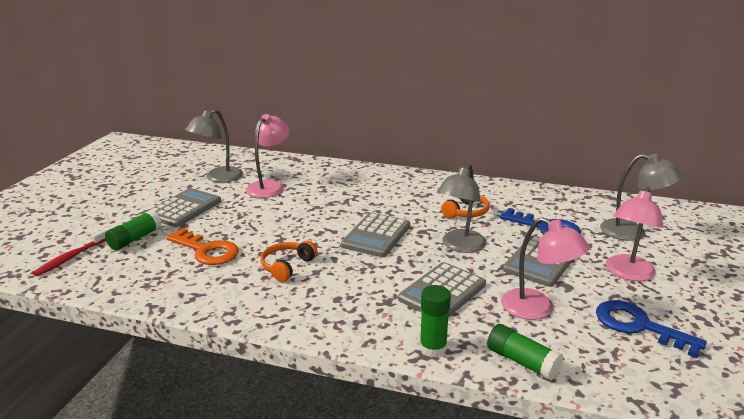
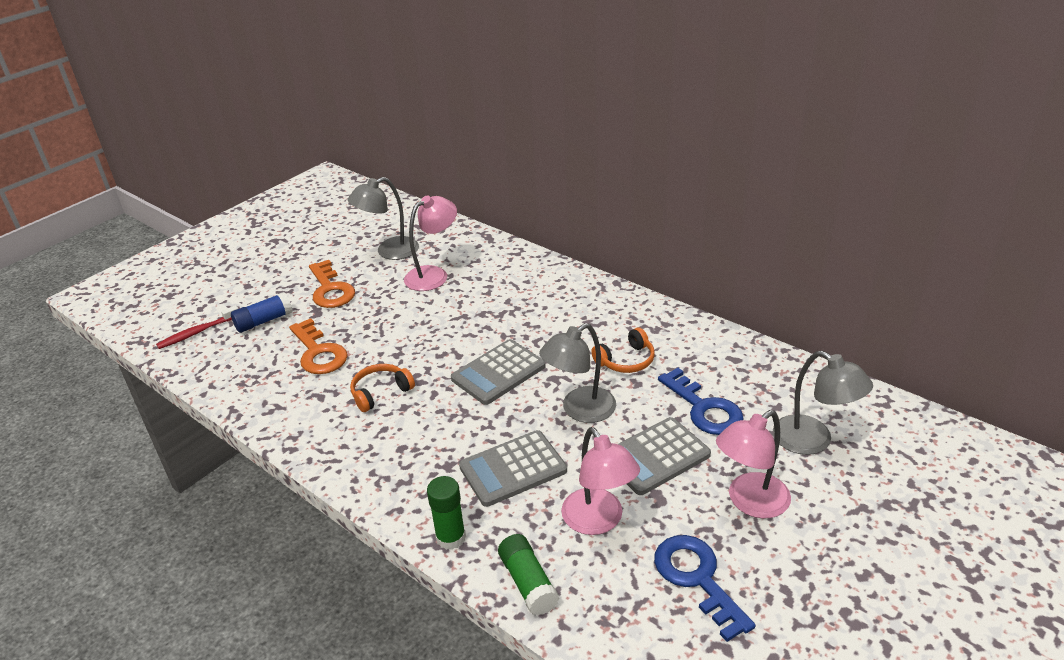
camera: 25 degrees right, 10 degrees up
green glue stick [105,210,162,250] -> blue glue stick [231,292,293,333]
grey calculator [146,188,221,227] -> orange key [309,260,355,308]

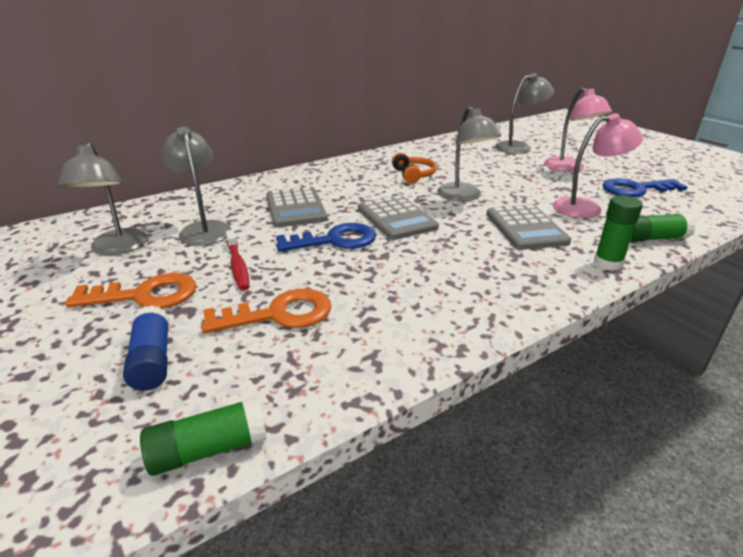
camera: 75 degrees left, 5 degrees down
red toothbrush [156,305,238,349] -> red toothbrush moved to [226,230,249,291]
orange headphones [350,364,415,412] -> none
pink lamp [404,195,457,291] -> grey lamp [161,127,231,246]
grey calculator [619,417,711,495] -> grey calculator moved to [266,187,328,227]
blue key [658,368,744,435] -> blue key moved to [276,223,376,252]
none -> green glue stick [140,397,267,476]

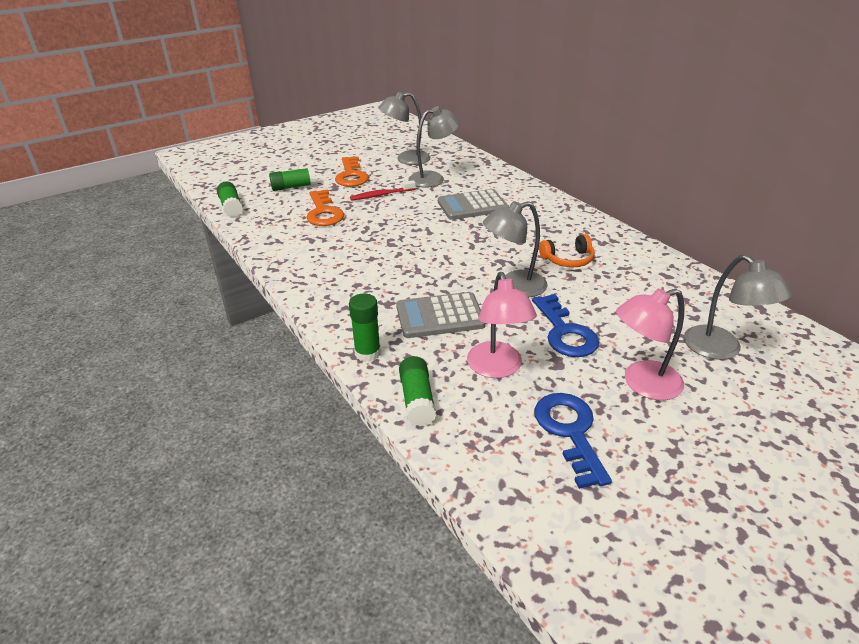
camera: 90 degrees right, 5 degrees up
blue glue stick [123,306,170,391] -> green glue stick [269,167,317,191]
blue key [276,223,376,252] -> blue key moved to [532,294,599,357]
grey calculator [358,195,439,240] -> none

